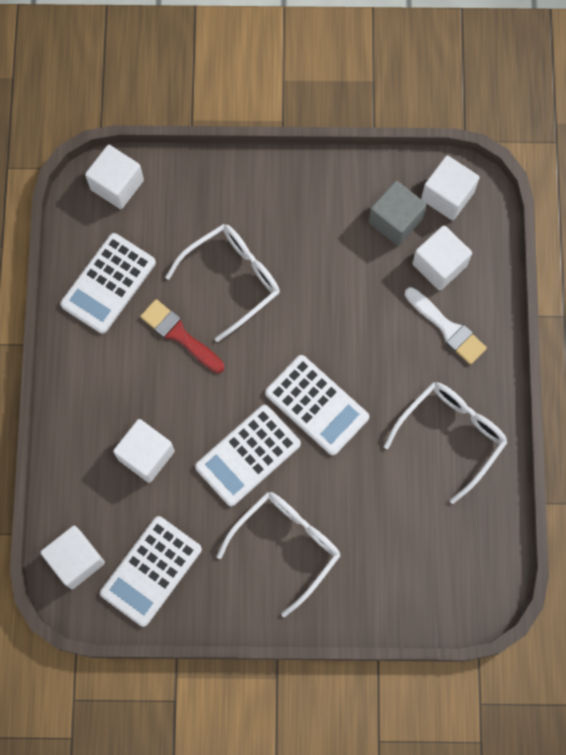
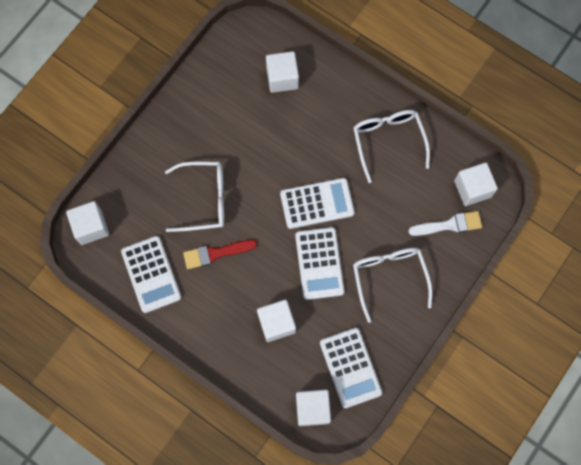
camera: 55 degrees left, 0 degrees up
white glasses [165,224,280,342] -> white glasses turned 90 degrees clockwise [165,161,224,232]
grey cube [369,181,427,246] -> none
white brush [405,287,487,365] -> white brush moved to [408,211,482,236]
white cube [421,155,480,220] -> white cube moved to [454,162,498,206]

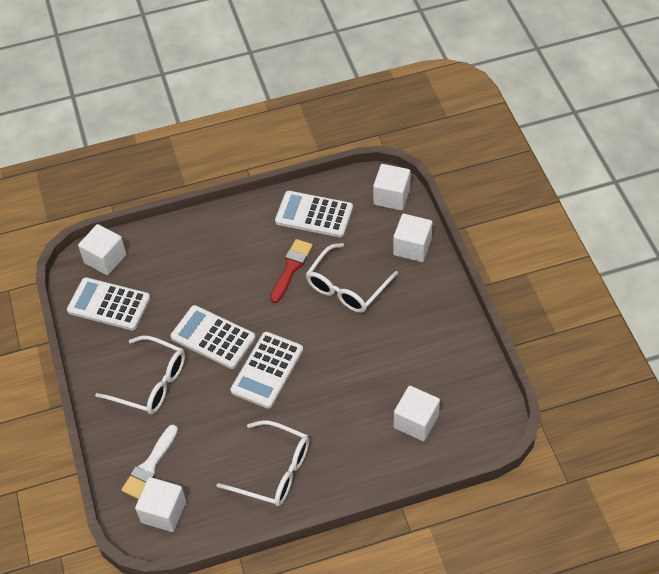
camera: 130 degrees right, 20 degrees down
white cube [257,300,296,342] -> white cube moved to [393,214,433,262]

